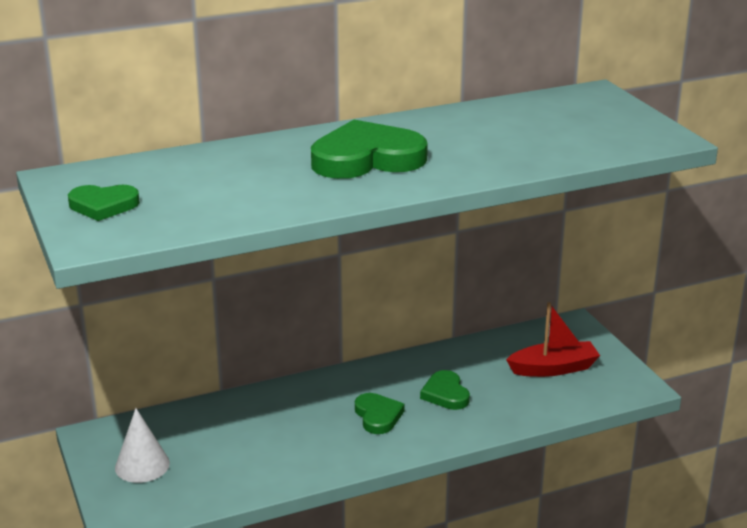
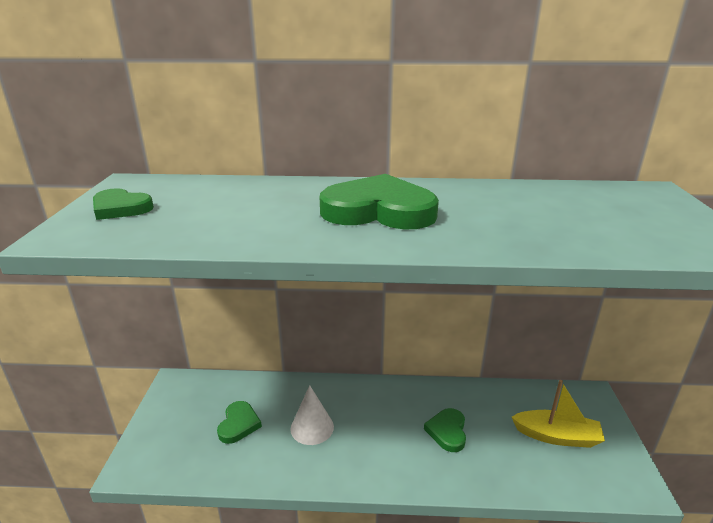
camera: 25 degrees right, 0 degrees up
white cone [115,408,170,483] -> white cone moved to [290,385,334,445]
green heart [355,393,405,434] -> green heart moved to [217,401,262,444]
red boat [506,302,600,377] -> yellow boat [512,380,605,448]

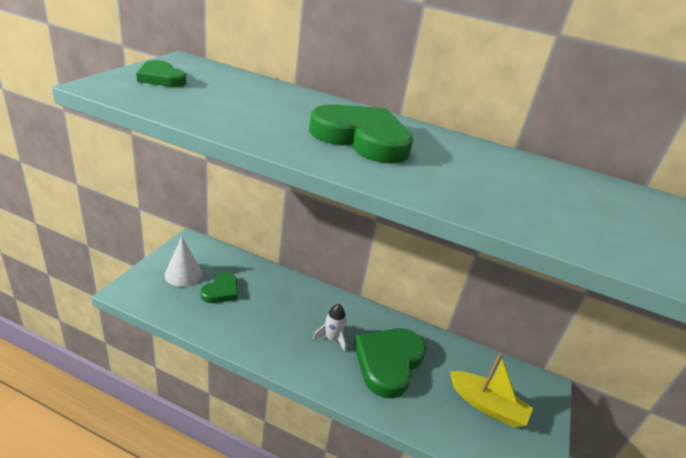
camera: 15 degrees right, 5 degrees up
white cone [290,385,334,445] -> white cone moved to [164,237,202,287]
green heart [424,408,466,452] -> green heart [353,328,426,398], size x1.81
none -> white rocket [313,304,346,352]

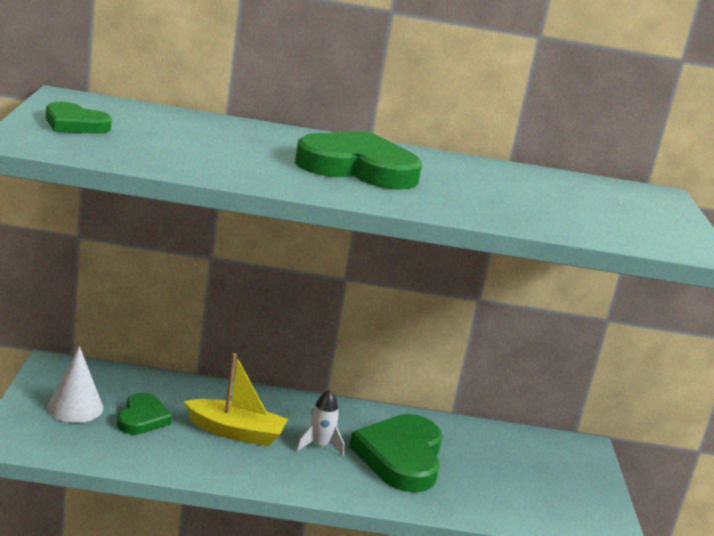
camera: 20 degrees left, 10 degrees down
yellow boat [450,353,533,427] -> yellow boat moved to [184,353,288,446]

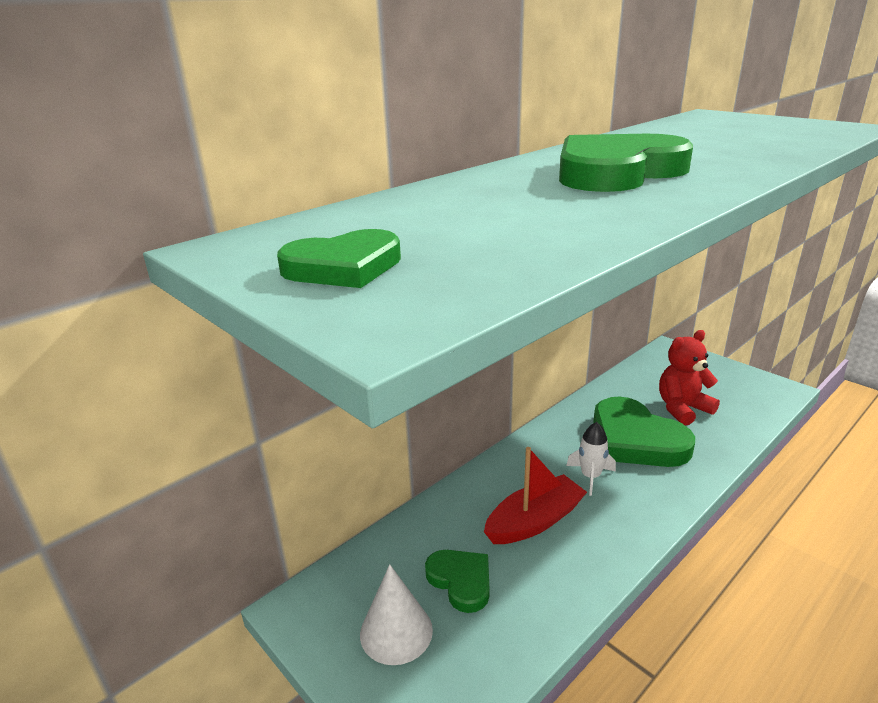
camera: 40 degrees left, 5 degrees up
yellow boat [184,353,288,446] -> red boat [484,447,587,544]
none -> red teddy bear [659,330,720,425]

